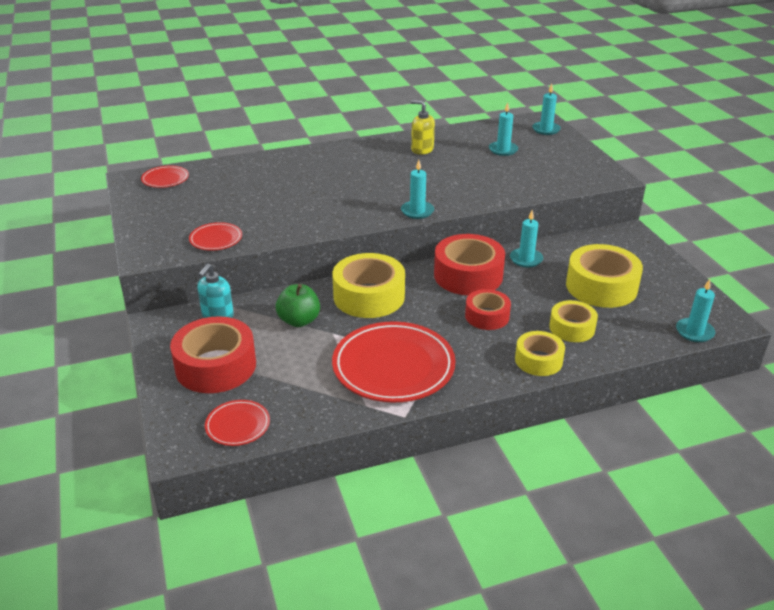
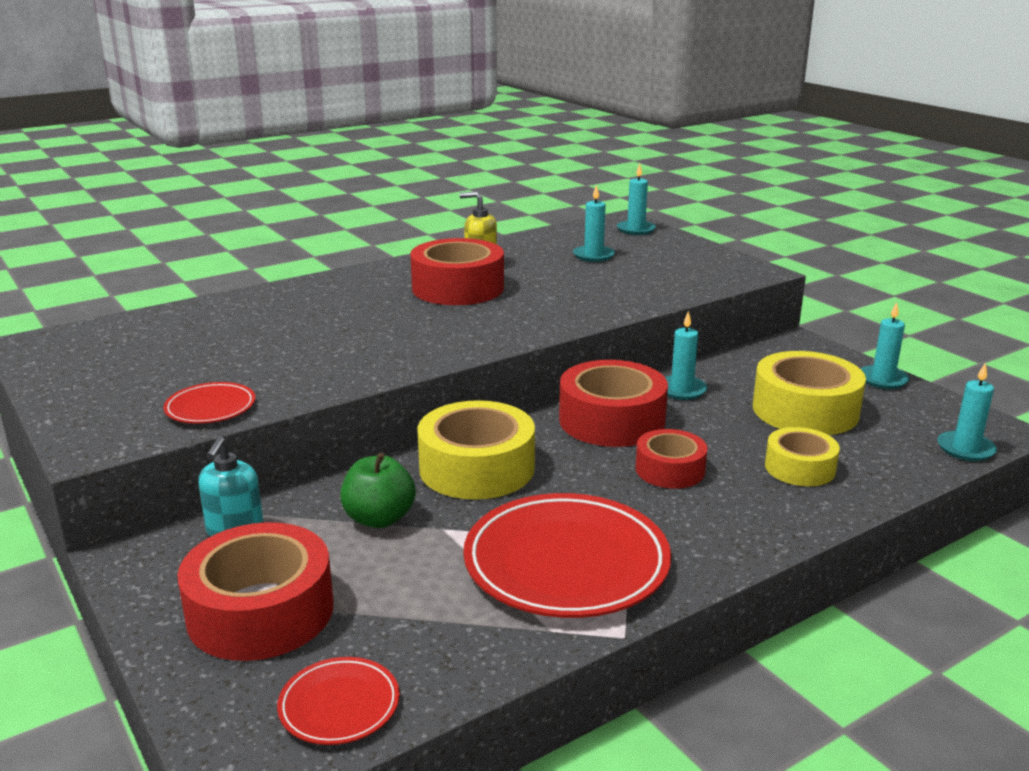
camera: 15 degrees left, 10 degrees down
red plate [141,166,189,188] -> none
turquoise candle [401,160,434,219] -> turquoise candle moved to [861,302,909,389]
yellow tape [515,331,565,376] -> none
none -> red tape [410,238,504,305]

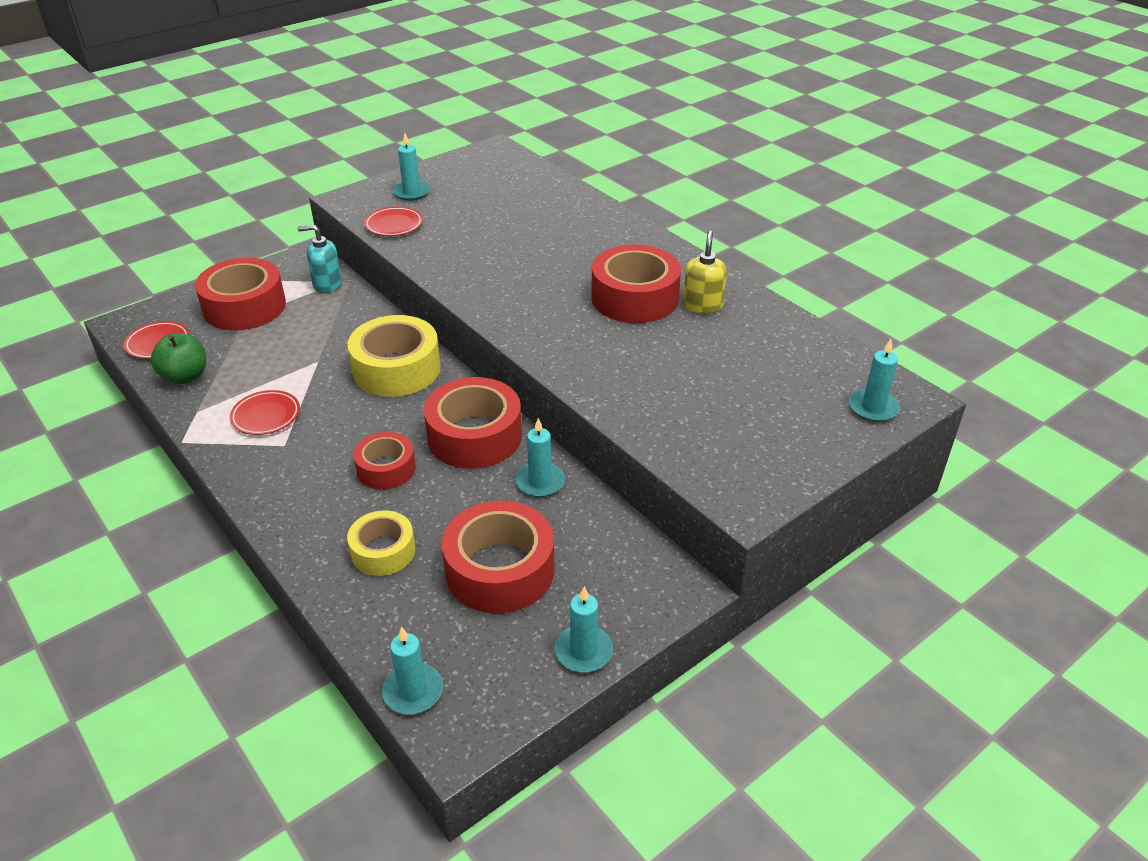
camera: 85 degrees right, 15 degrees up
green apple [340,453,416,528] -> green apple moved to [151,333,206,384]
red plate [463,493,671,618] -> red plate [230,390,300,435], size x0.48
turquoise candle [573,185,615,262] -> turquoise candle moved to [393,133,430,201]
yellow tape [753,351,866,435] -> red tape [442,500,555,614]

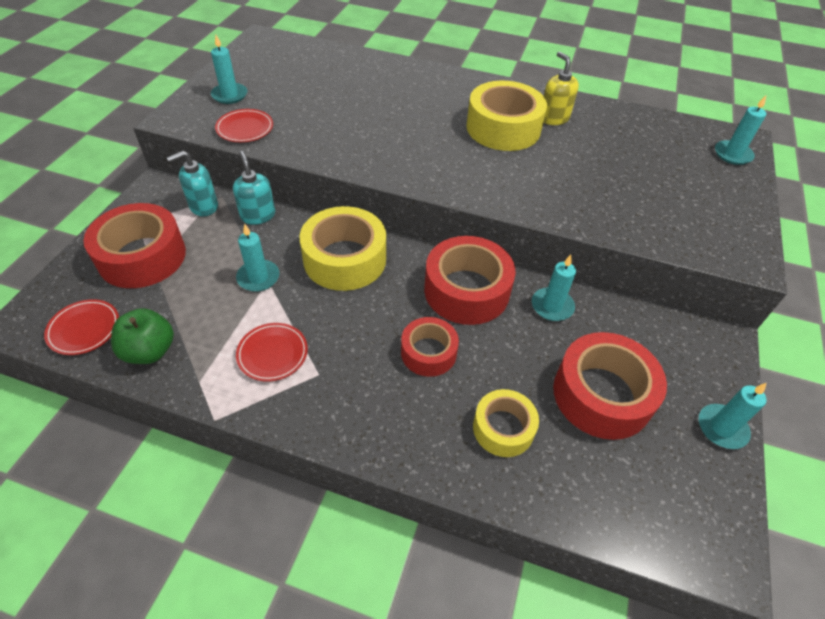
camera: 35 degrees left, 10 degrees up
turquoise candle [382,626,443,714] -> turquoise candle moved to [236,224,279,292]
red tape [591,245,681,323] -> yellow tape [466,81,547,151]
none -> turquoise soap dispenser [233,151,275,225]

